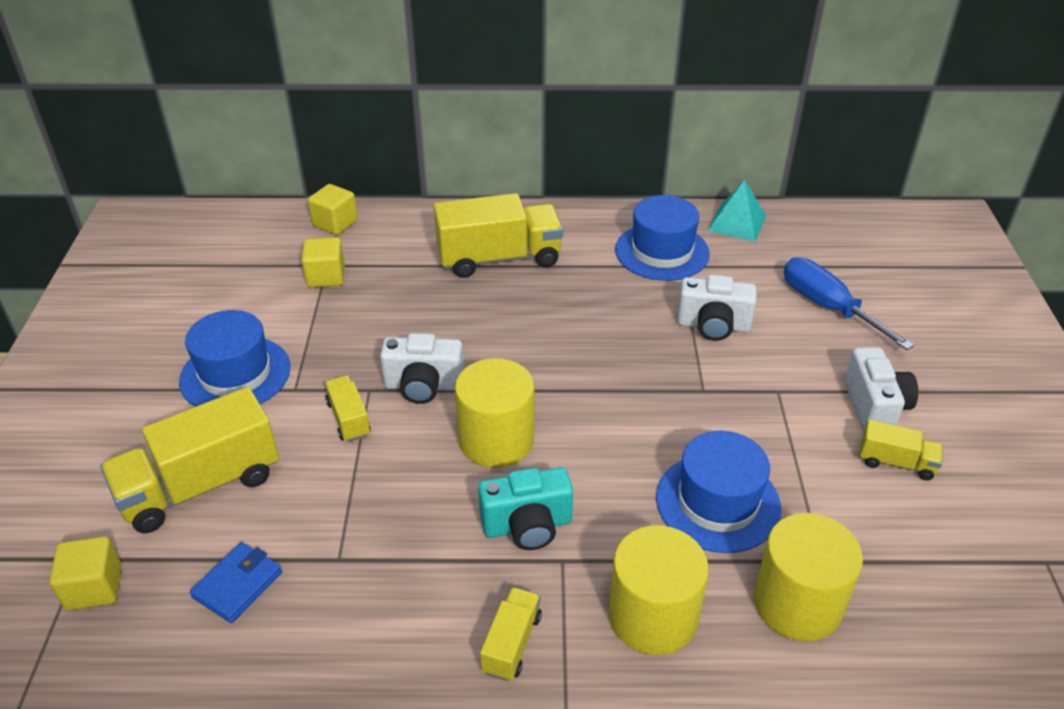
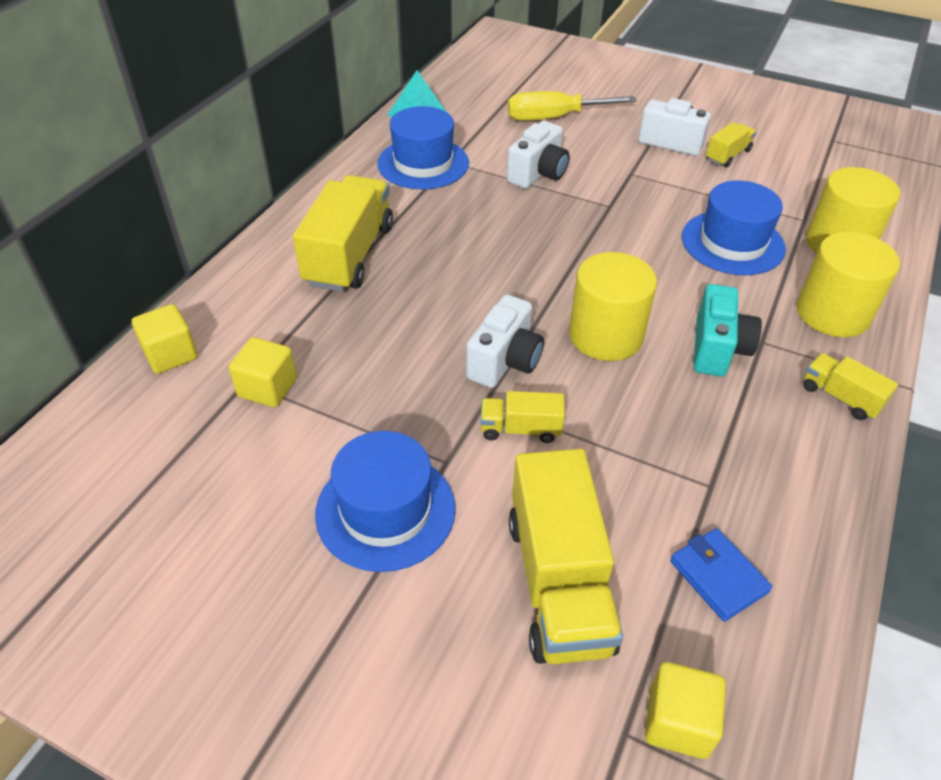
camera: 65 degrees left, 5 degrees up
blue screwdriver [784,257,914,350] -> yellow screwdriver [507,91,637,121]

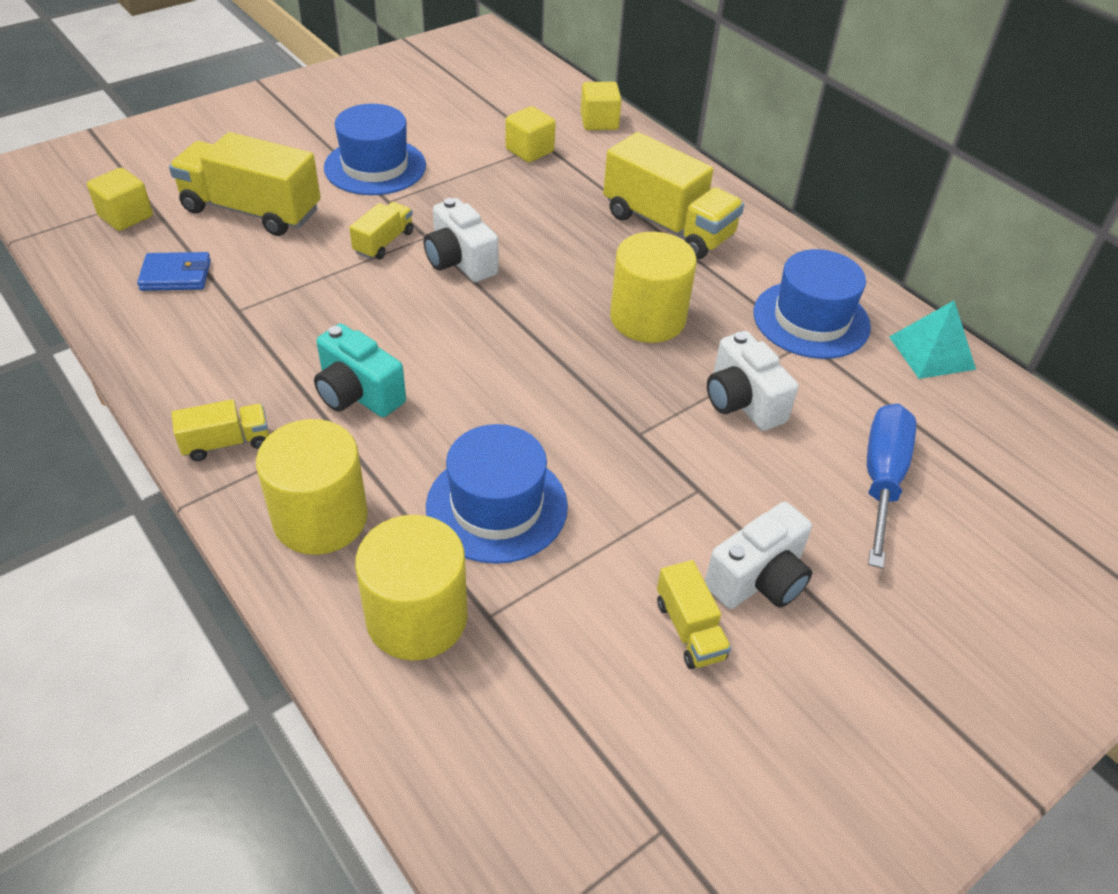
camera: 115 degrees right, 0 degrees up
yellow screwdriver [507,91,637,121] -> blue screwdriver [867,404,916,569]
yellow cylinder [569,252,657,361] -> yellow cylinder moved to [610,232,697,343]

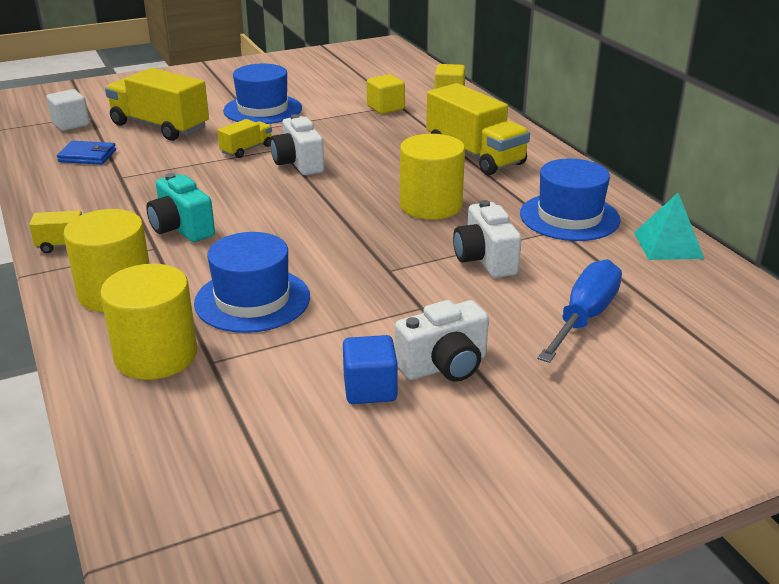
camera: 15 degrees right, 15 degrees down
yellow cube [87,168,153,231] -> white cube [46,89,90,131]
yellow truck [657,560,731,669] -> blue cube [343,335,398,404]

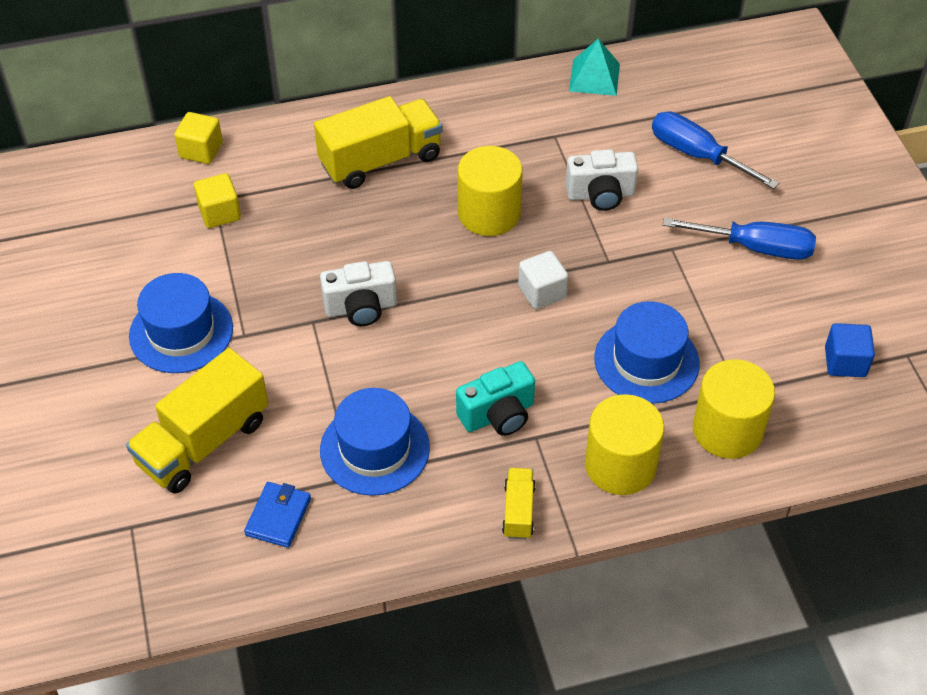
camera: 80 degrees left, 20 degrees up
white cube [46,89,90,131] -> white cube moved to [518,251,568,309]
yellow truck [217,119,272,158] -> none
blue cube [343,335,398,404] -> blue cube moved to [825,323,875,377]
white camera [395,300,489,382] -> blue screwdriver [663,218,816,260]
blue hat [520,159,620,241] -> blue hat moved to [320,388,430,496]

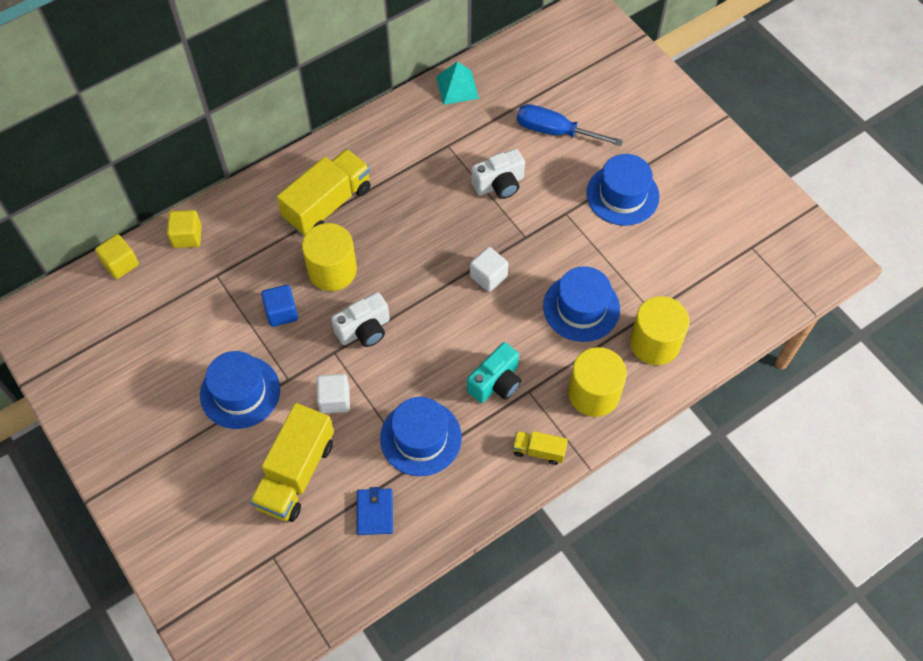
camera: 20 degrees left, 10 degrees up
yellow cube [194,173,241,228] -> yellow cube moved to [95,234,139,279]
yellow cylinder [458,146,523,236] -> yellow cylinder moved to [302,223,357,291]
yellow truck [502,468,536,539] -> yellow truck turned 60 degrees counterclockwise [513,431,568,465]
blue screwdriver [663,218,816,260] -> blue hat [586,154,659,226]
blue cube [825,323,875,377] -> blue cube moved to [261,285,298,327]
none -> white cube [316,374,350,414]

